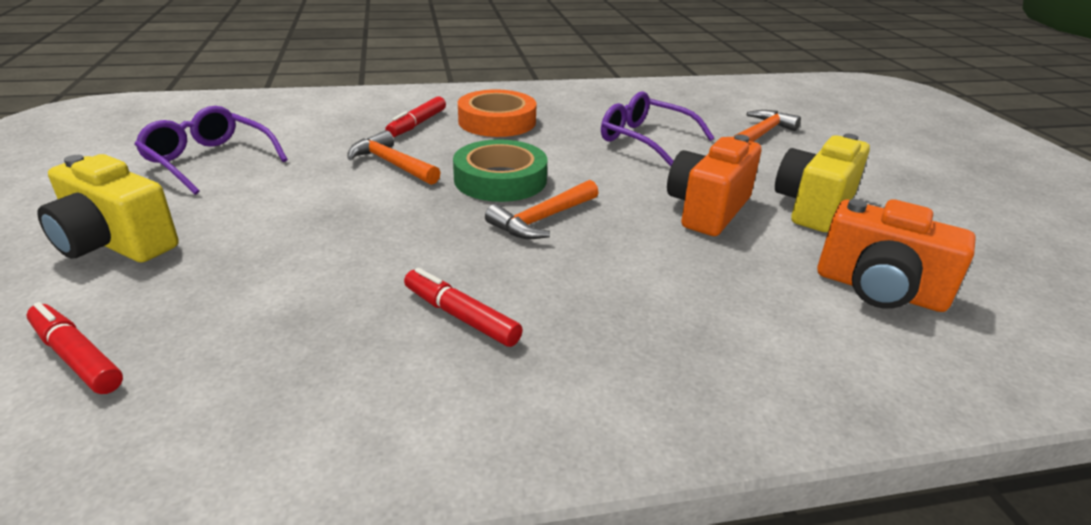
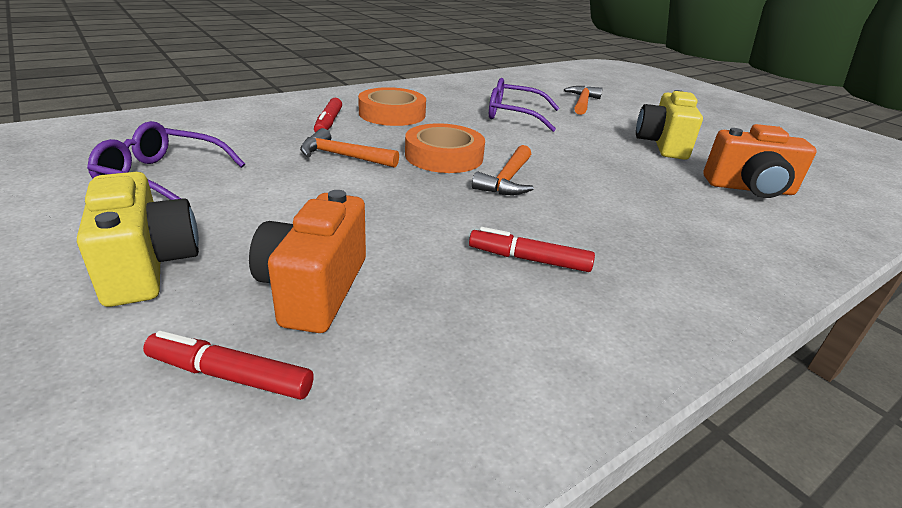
camera: 25 degrees left, 0 degrees up
yellow camera [37,154,178,262] -> yellow camera turned 120 degrees counterclockwise [77,172,199,307]
green tape [453,139,547,202] -> orange tape [405,123,485,173]
orange camera [667,134,761,236] -> orange camera moved to [249,190,366,333]

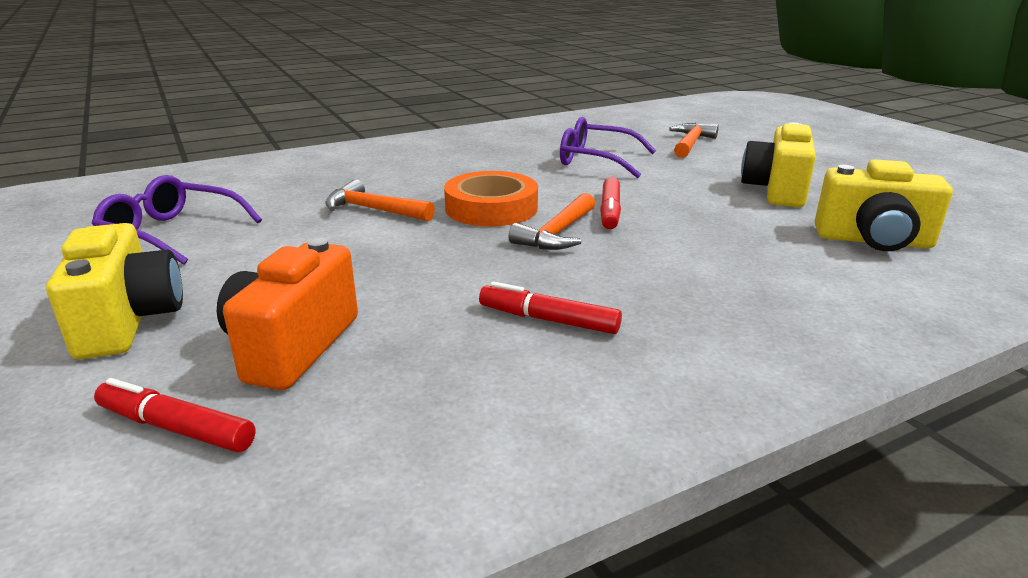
camera: 10 degrees right, 5 degrees down
red marker [314,98,342,132] -> red marker moved to [600,177,621,229]
orange tape [358,87,426,126] -> none
orange camera [703,124,817,198] -> yellow camera [815,159,953,251]

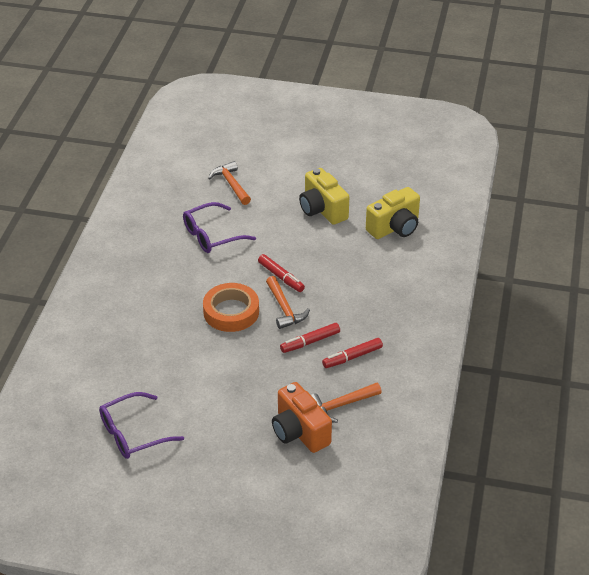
camera: 50 degrees left, 15 degrees up
yellow camera [46,223,183,359] -> none
red marker [94,378,256,452] -> red marker moved to [280,323,340,353]
orange hammer [325,179,435,221] -> orange hammer moved to [311,383,382,423]

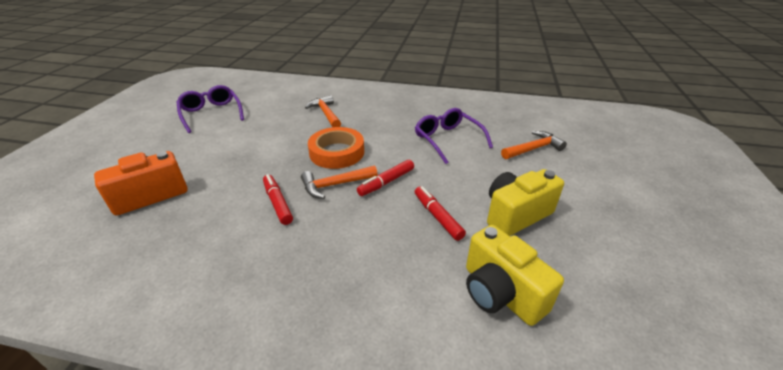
camera: 90 degrees right, 5 degrees down
orange hammer [311,383,382,423] -> orange hammer moved to [305,95,341,127]
red marker [322,338,383,368] -> red marker moved to [415,186,466,241]

